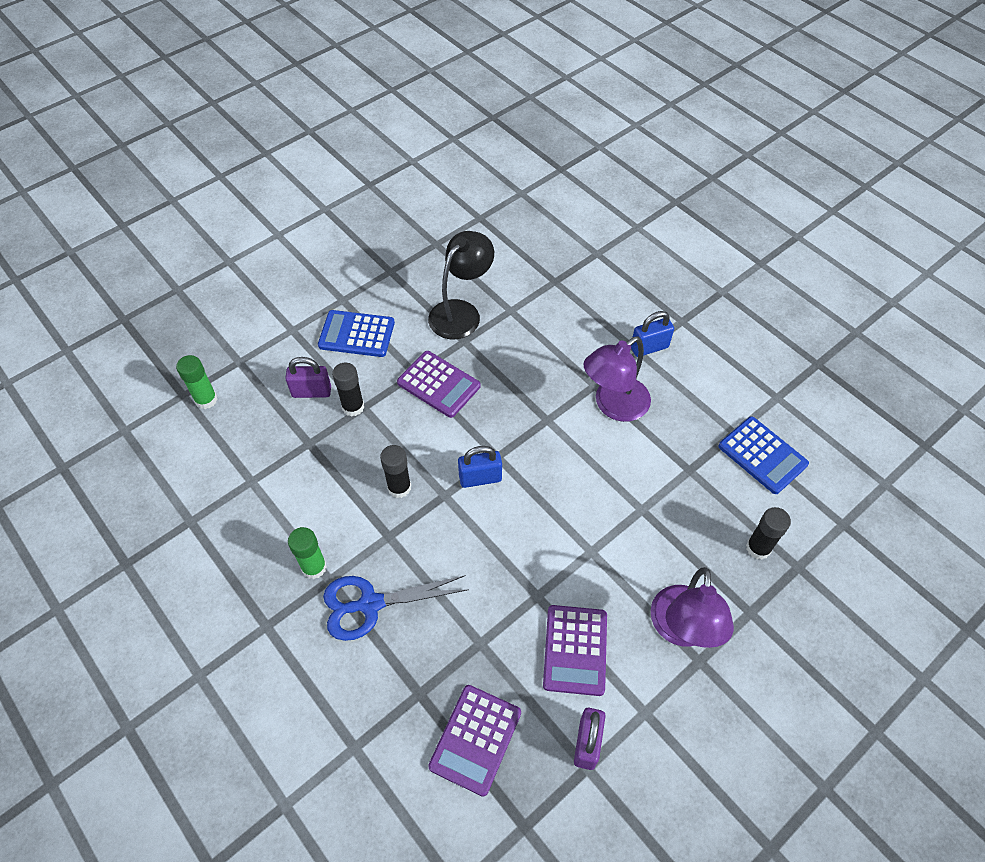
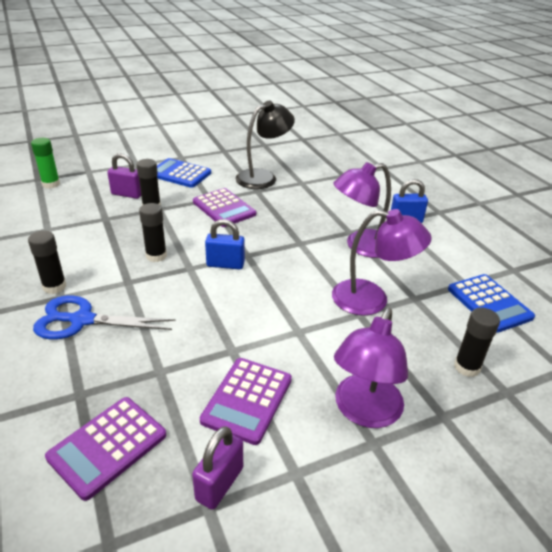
camera: 15 degrees right, 20 degrees down
green glue stick [288,527,327,579] -> black glue stick [28,231,66,294]
none -> purple lamp [332,209,432,316]

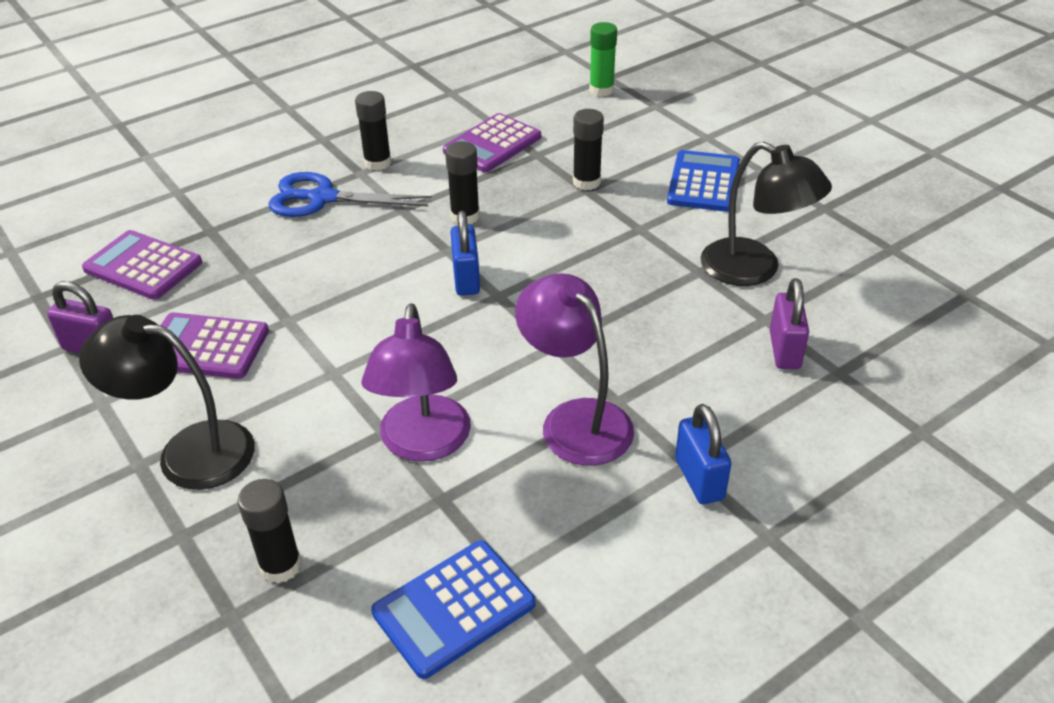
camera: 80 degrees right, 5 degrees up
blue scissors [33,295,175,340] -> blue scissors turned 75 degrees counterclockwise [269,172,432,217]
purple padlock [107,153,141,199] -> purple padlock moved to [770,278,809,369]
purple calculator [193,188,256,227] -> purple calculator moved to [443,113,541,172]
purple lamp [334,308,408,428] -> black lamp [79,315,255,490]

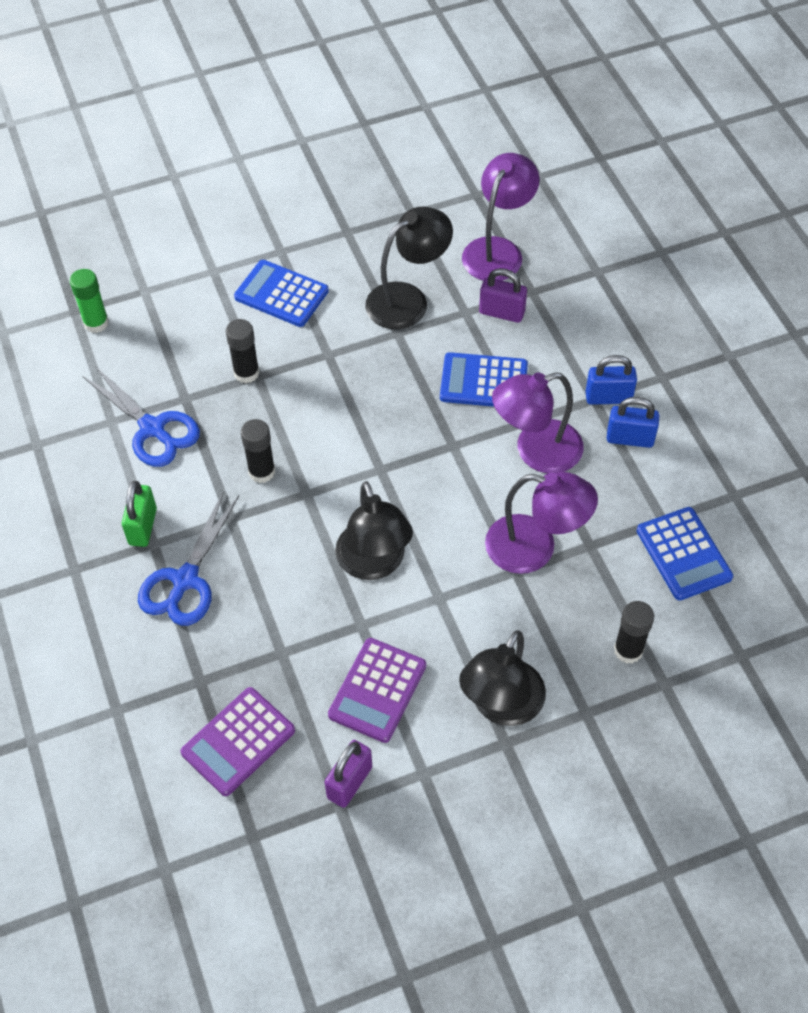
camera: 75 degrees left, 15 degrees up
black glue stick [355,91,392,171] -> green padlock [122,481,157,547]
purple calculator [443,113,541,172] -> blue scissors [82,366,200,467]
blue padlock [451,211,480,296] -> blue padlock moved to [607,397,659,448]
none -> black lamp [335,481,413,580]
none -> blue calculator [440,352,528,407]
none -> purple lamp [462,153,539,281]

